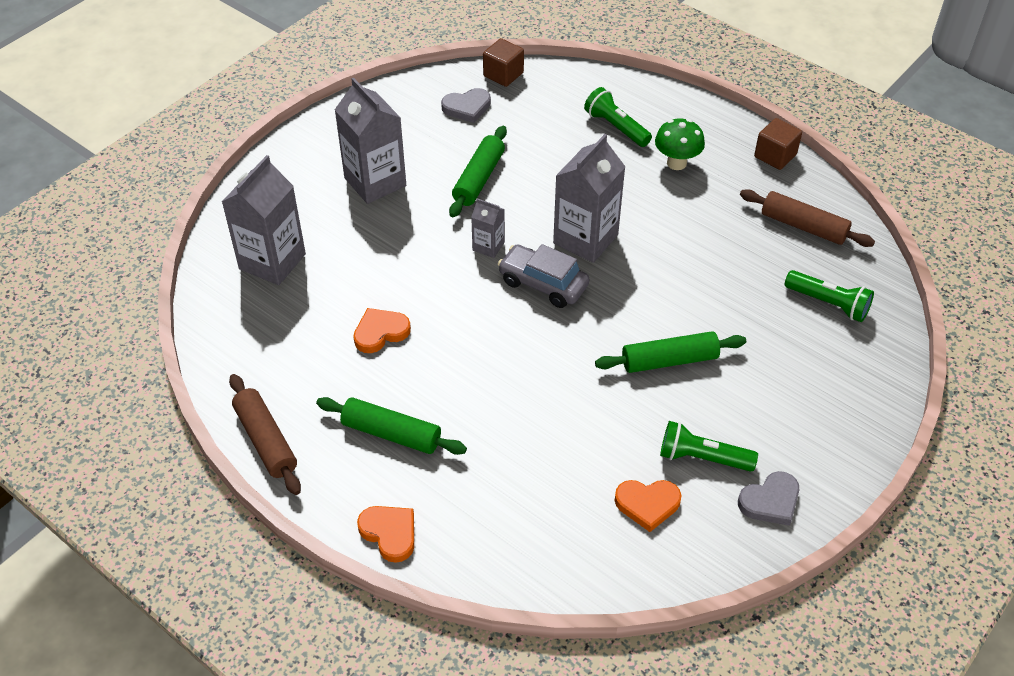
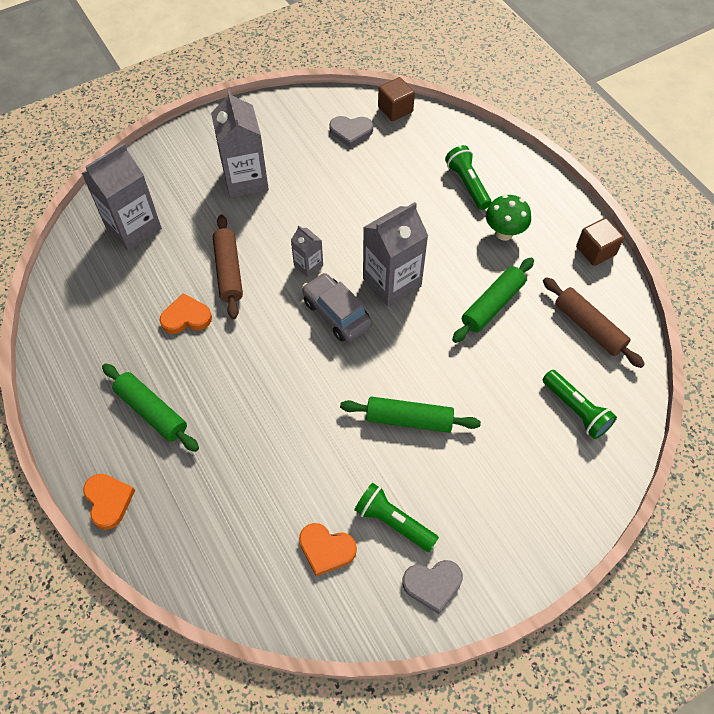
camera: 20 degrees right, 10 degrees up
brown rolling pin [229,374,301,495] -> brown rolling pin moved to [213,215,243,319]
green rolling pin [449,126,507,217] -> green rolling pin moved to [452,258,534,343]

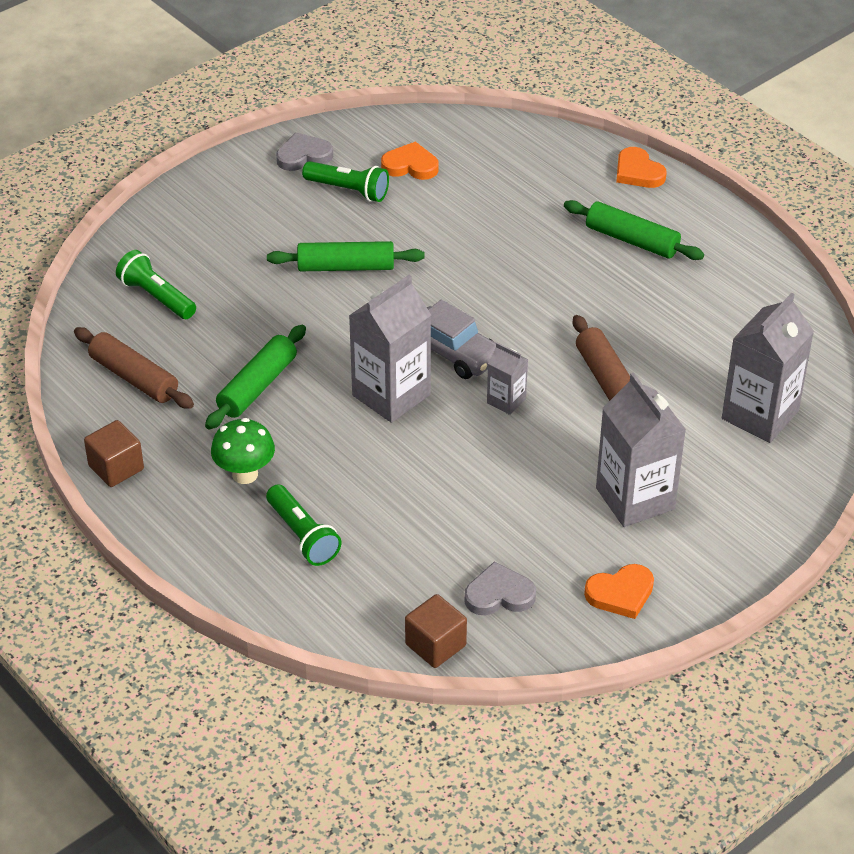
camera: 170 degrees right, 15 degrees down
orange heart [159,293,212,334] -> orange heart moved to [584,564,654,619]

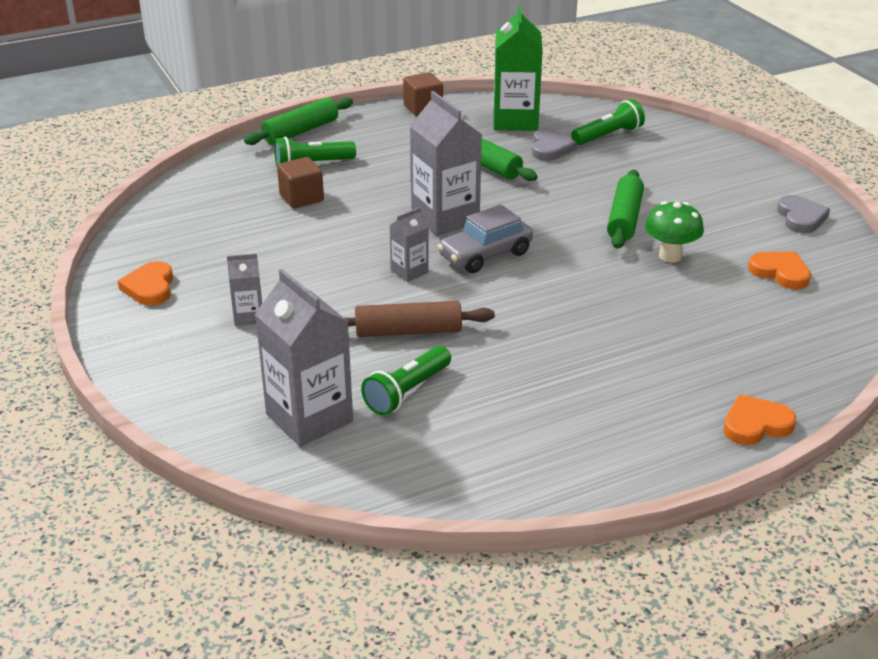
camera: 105 degrees right, 10 degrees down
brown rolling pin [74,327,194,409] -> green carton [494,5,543,131]
green mushroom [211,418,275,484] -> green mushroom moved to [645,201,704,263]
green flashlight [302,161,389,202] -> green flashlight moved to [361,346,451,415]
orange heart [381,142,439,180] -> orange heart turned 75 degrees counterclockwise [748,252,811,290]
brown cube [405,594,467,668] -> brown cube moved to [277,157,324,208]
grey heart [465,562,536,615] -> grey heart moved to [532,128,577,161]
green rolling pin [564,200,704,260] -> green rolling pin moved to [244,98,353,145]
grey carton [596,373,686,527] -> grey carton [227,253,262,326], size x0.51

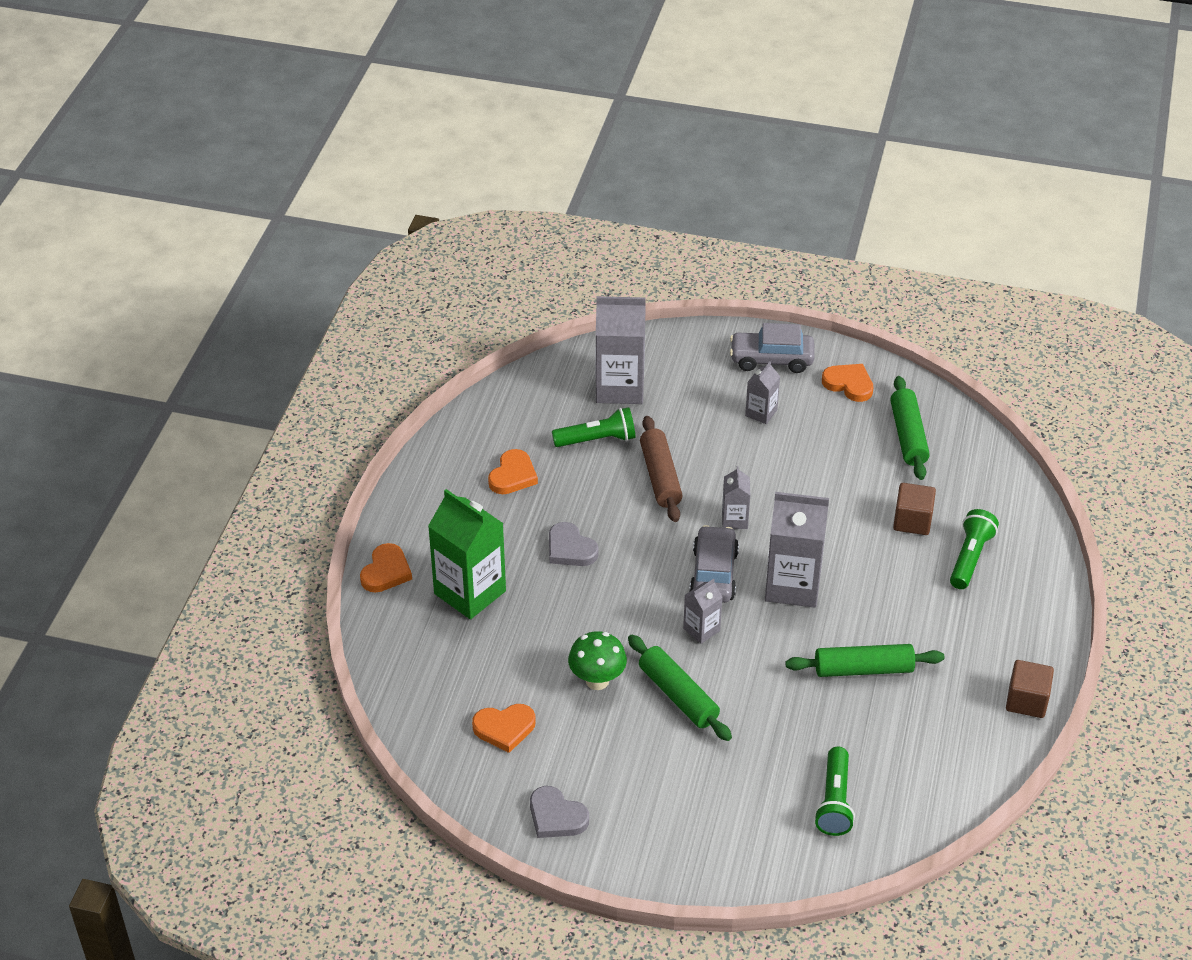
camera: 130 degrees right, 10 degrees up
green rolling pin [244,98,353,145] -> green rolling pin moved to [890,376,930,480]
brown rolling pin [344,301,495,337] -> brown rolling pin turned 45 degrees counterclockwise [640,416,683,522]
green flashlight [361,346,451,415] -> green flashlight turned 90 degrees clockwise [552,407,636,447]
green carton [494,5,543,131] -> green carton moved to [428,489,506,619]
grey heart [532,128,577,161] -> grey heart moved to [549,522,599,566]
none -> orange heart [488,449,538,494]
none -> grey carton [683,579,723,644]
none -> grey car [730,323,815,373]

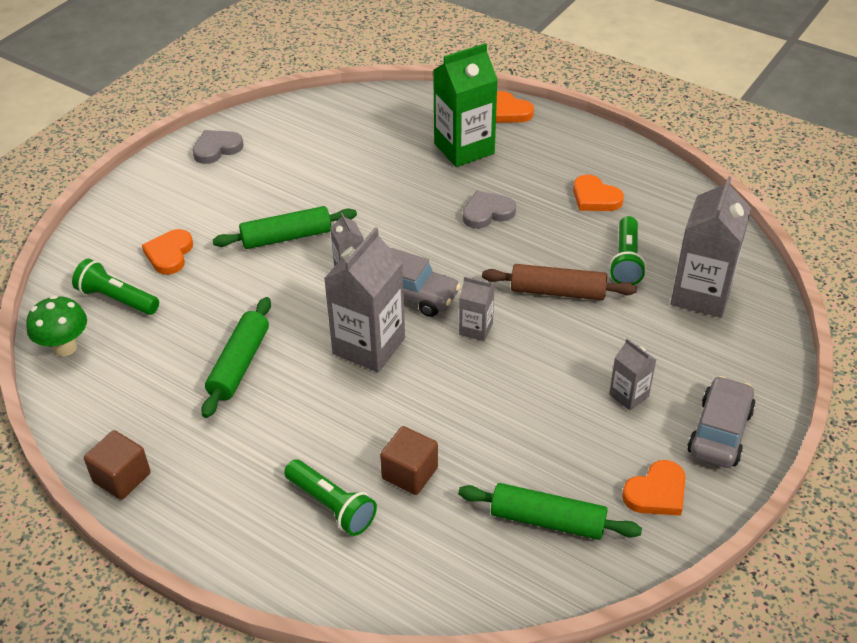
camera: 110 degrees right, 0 degrees up
orange heart [472,704,536,753] -> orange heart moved to [142,229,193,275]
green mushroom [568,631,627,690] -> green mushroom moved to [26,295,87,357]

